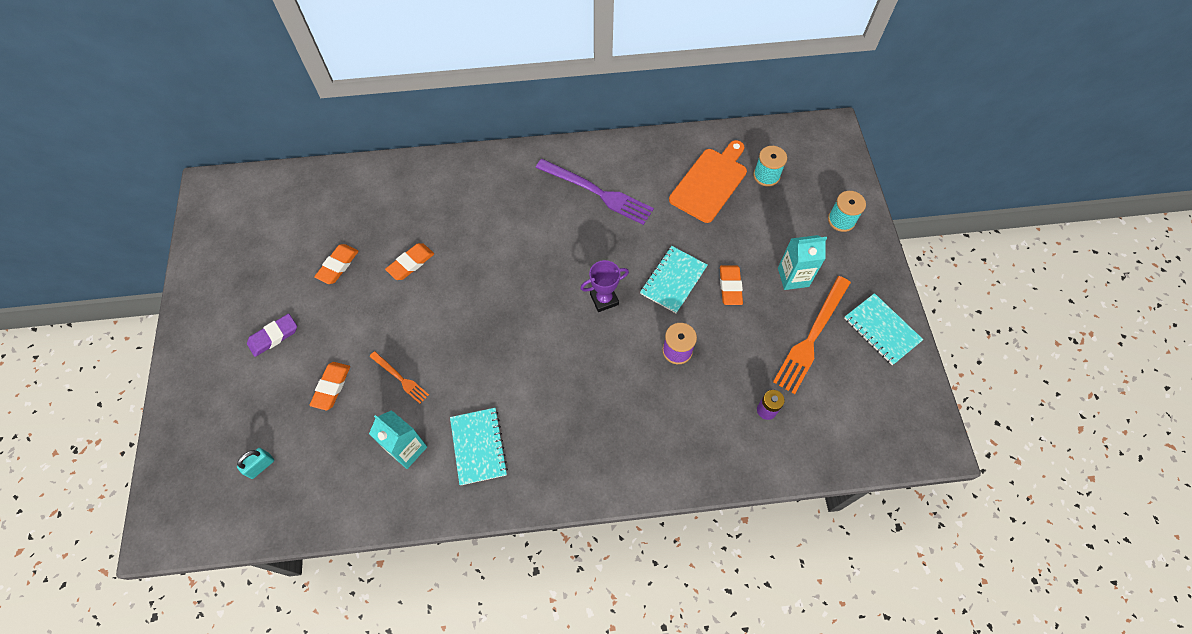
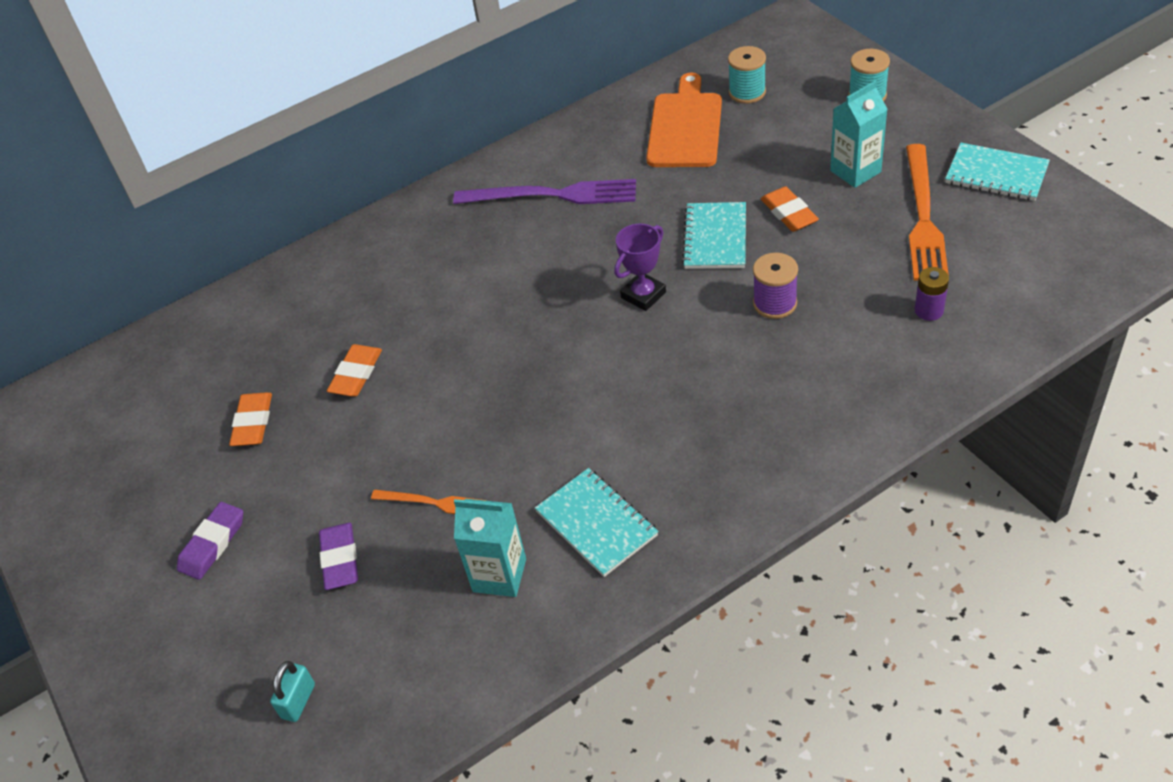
camera: 20 degrees left, 15 degrees down
orange eraser [310,362,350,410] -> purple eraser [319,523,358,590]

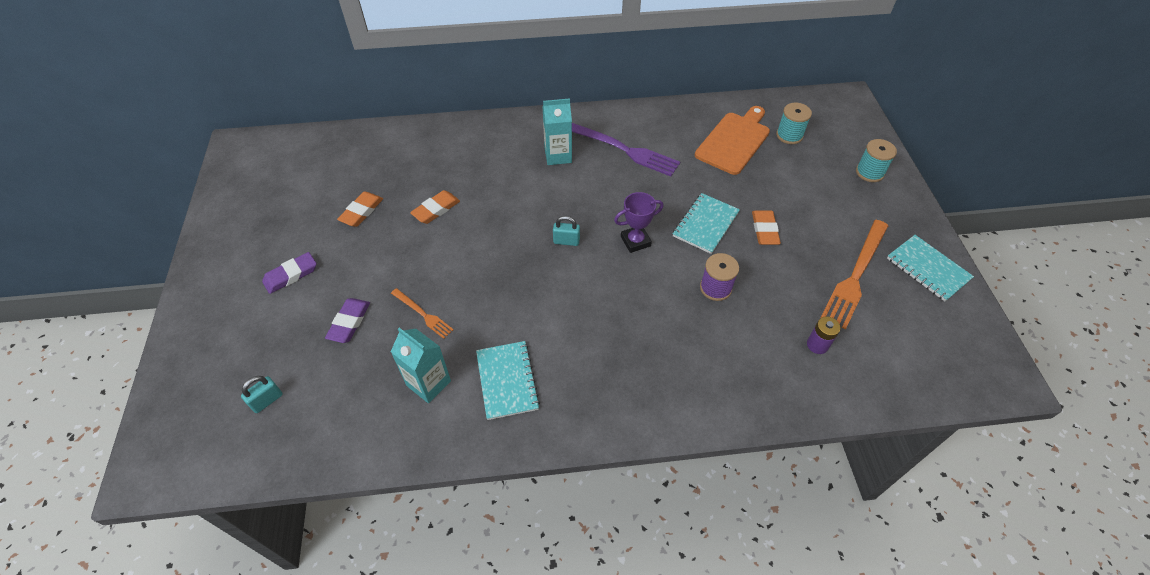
camera: 20 degrees right, 5 degrees up
turquoise carton [830,81,888,188] -> turquoise carton moved to [543,98,572,165]
none -> turquoise padlock [553,216,580,246]

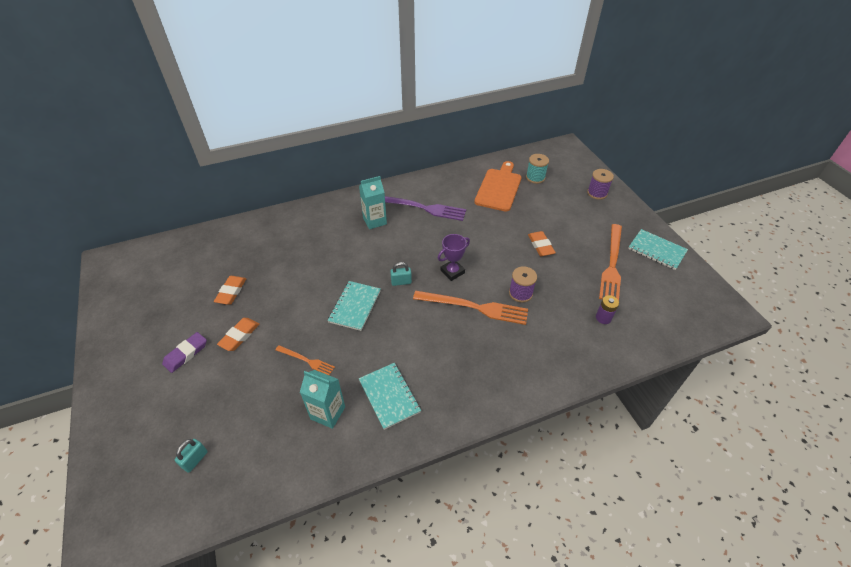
camera: 15 degrees left, 5 degrees down
purple eraser [325,298,370,343] -> none
orange eraser [410,190,460,224] -> orange eraser moved to [217,318,260,351]
turquoise notebook [673,193,740,254] -> turquoise notebook moved to [327,281,381,331]
turquoise spool [856,139,897,182] -> purple spool [587,169,614,200]
none -> orange fork [413,291,528,325]

